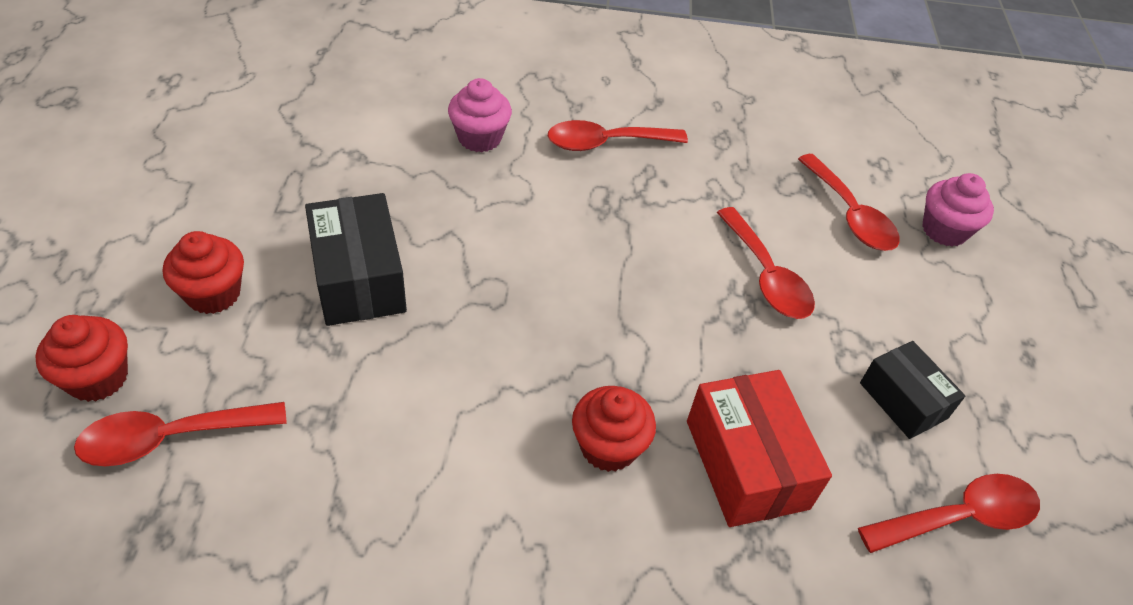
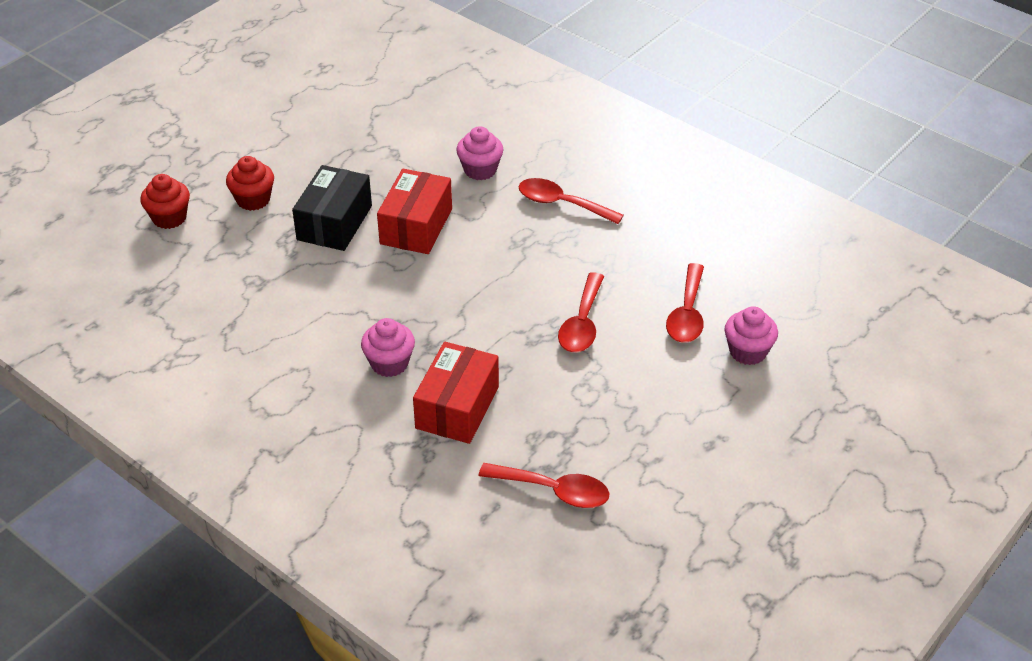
camera: 40 degrees right, 5 degrees down
red spoon [74,402,287,466] -> none
red cupcake [572,386,656,472] -> pink cupcake [361,318,415,377]
black box [860,341,965,439] -> none
none -> red box [377,169,452,254]

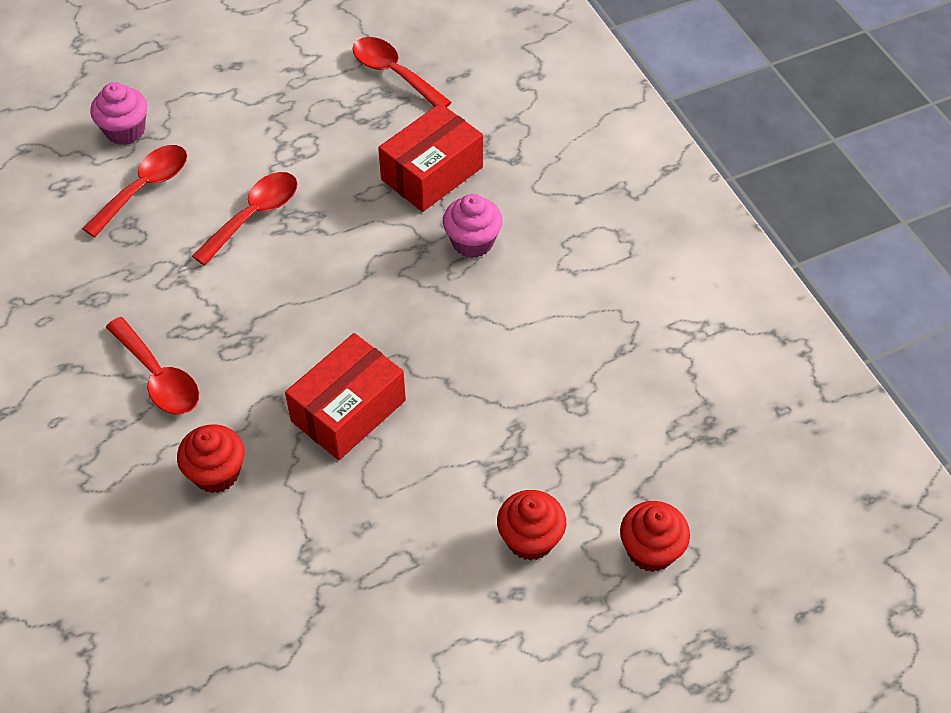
camera: 155 degrees left, 10 degrees up
black box [292,165,372,251] -> none
pink cupcake [456,126,503,180] -> red cupcake [177,424,245,493]

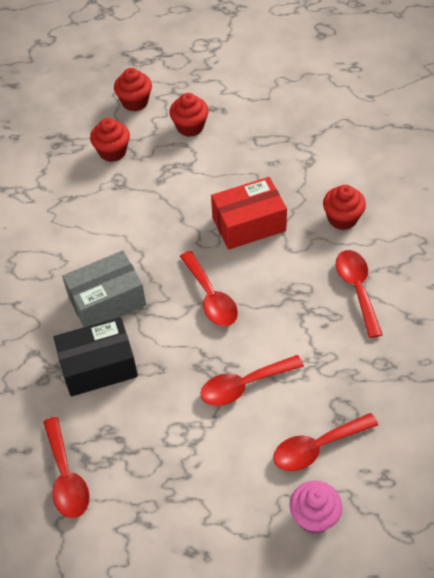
camera: 150 degrees left, 0 degrees up
red box [378,103,483,212] -> black box [53,317,138,397]
pink cupcake [443,194,503,258] -> grey box [62,250,146,327]
none -> red cupcake [90,118,130,162]
none -> red spoon [180,251,238,326]

